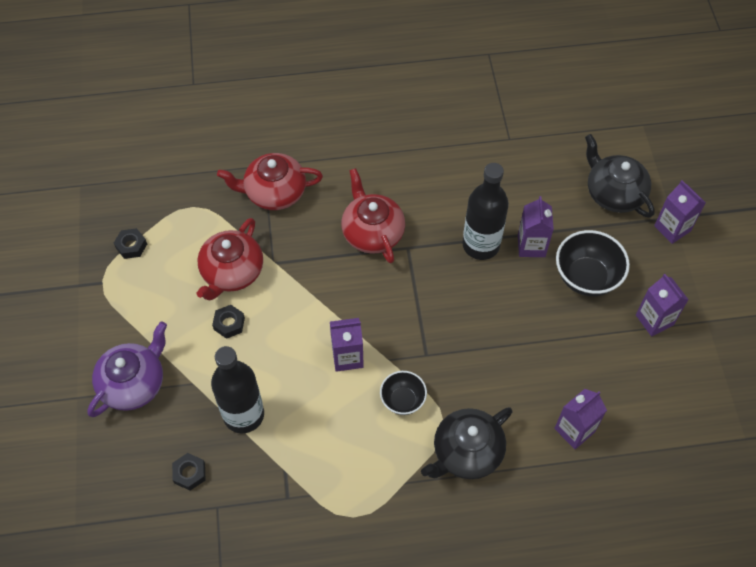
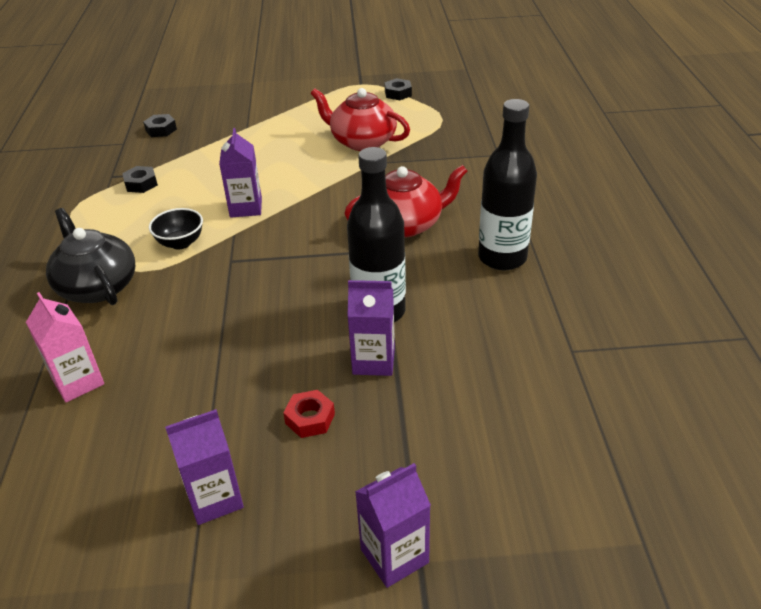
camera: 95 degrees right, 20 degrees down
purple teapot [87,321,167,417] -> none
black bottle [211,346,264,433] -> black bottle moved to [478,99,537,270]
black nut [212,305,245,339] -> black nut moved to [122,166,158,193]
red teapot [217,153,323,210] -> none
purple carton [554,389,607,449] -> pink carton [26,292,104,402]
black bowl [556,230,630,296] -> red nut [283,390,335,438]
black teapot [585,134,655,218] -> none

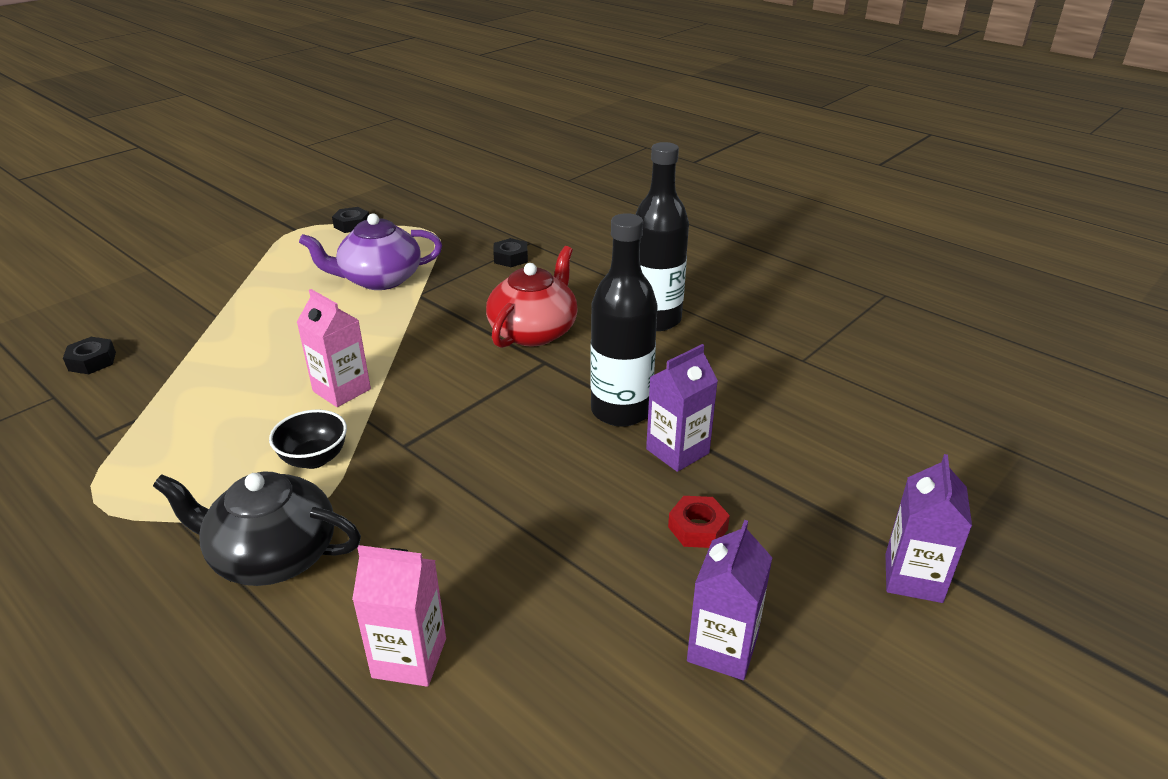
camera: 45 degrees left, 5 degrees down
black nut [122,166,158,193] -> black nut moved to [493,238,528,267]
purple carton [219,128,262,218] -> pink carton [297,289,371,407]
red teapot [311,88,410,151] -> purple teapot [299,213,442,290]

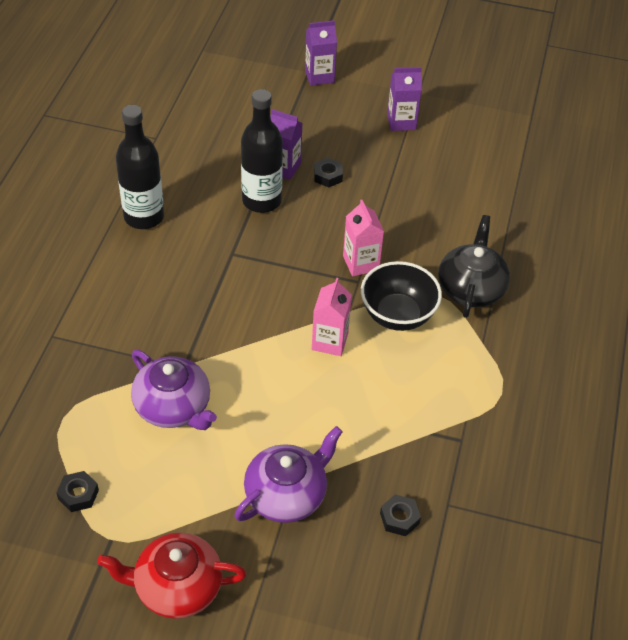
camera: 120 degrees left, 15 degrees up
black teapot [153,472,361,586] -> black teapot turned 150 degrees counterclockwise [438,215,510,318]
black bowl [269,410,347,469] -> black bowl [361,261,442,331], size x1.64
pink carton [352,545,446,687] -> pink carton moved to [343,200,384,276]
red teapot [486,246,578,348] -> red teapot moved to [97,532,246,619]
black nut [493,238,528,267] -> black nut moved to [314,157,343,187]
red nut [668,496,730,548] -> none
none -> purple teapot [234,426,343,523]

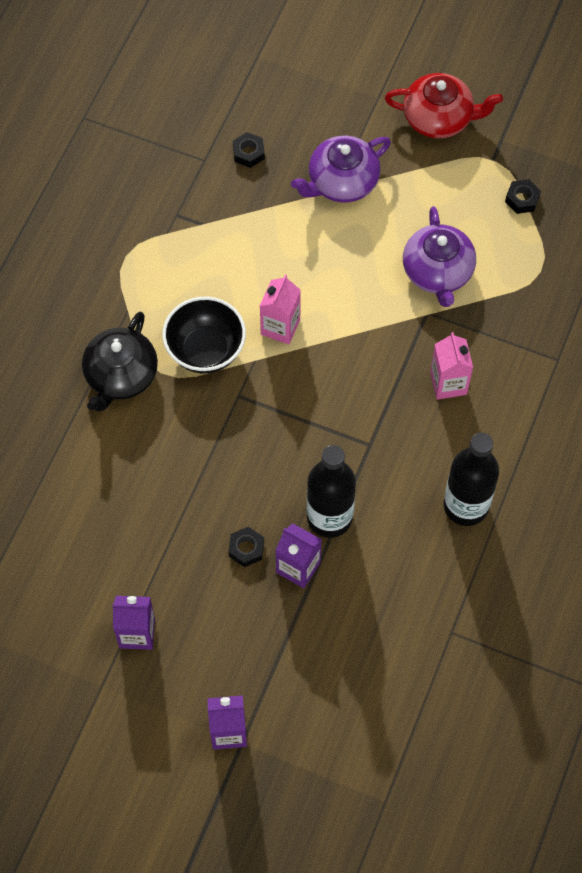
camera: 170 degrees left, 15 degrees up
purple teapot [131,350,217,430] -> purple teapot turned 150 degrees counterclockwise [403,206,476,307]
pink carton [343,200,384,276] -> pink carton moved to [430,332,473,400]

